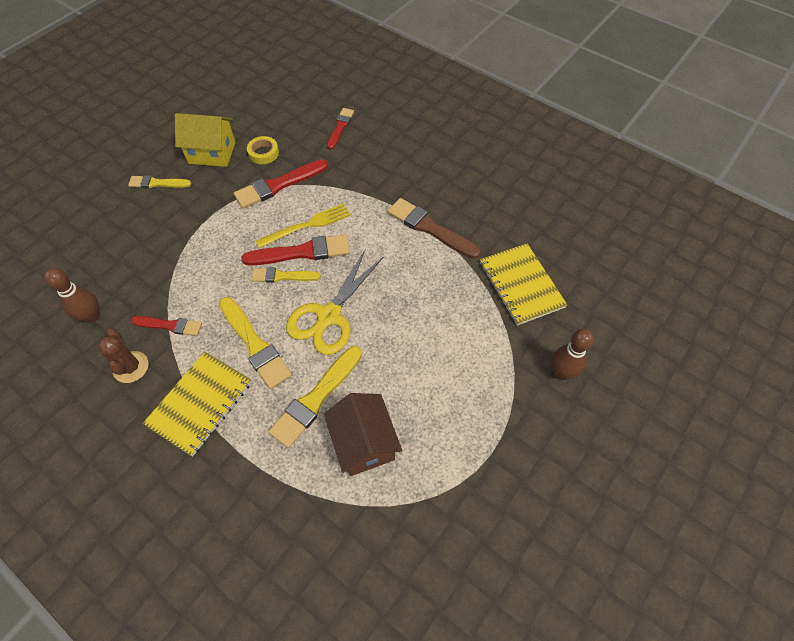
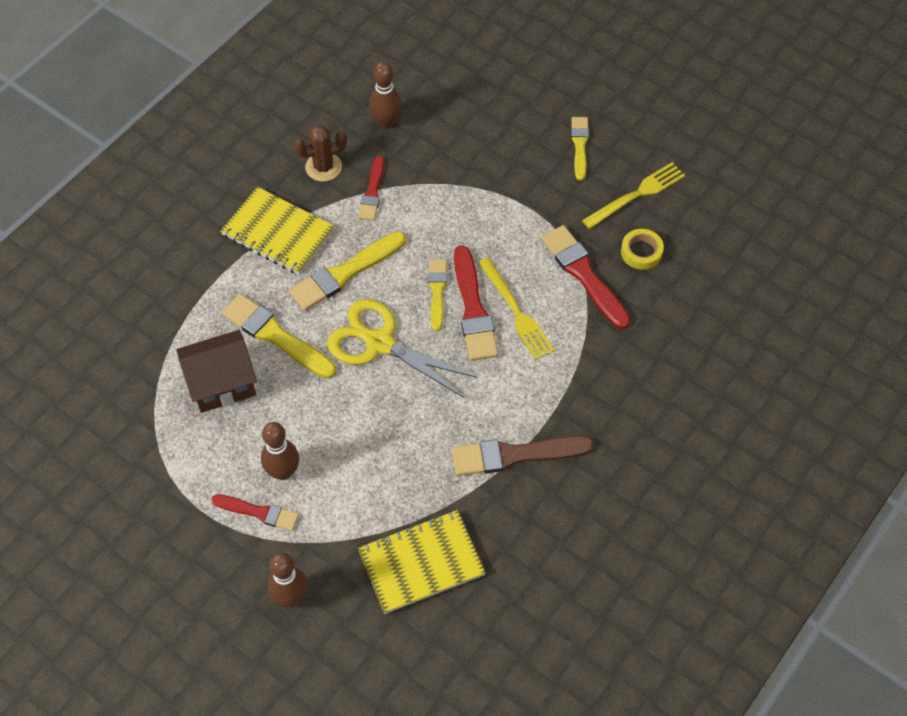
camera: 90 degrees right, 0 degrees up
yellow house [175,113,236,167] -> yellow fork [582,162,685,229]
red brush [327,108,354,150] -> red brush moved to [211,494,299,531]
brown brush [388,198,481,259] -> brown brush turned 135 degrees counterclockwise [452,436,594,476]
none -> brown bowling pin [261,422,299,480]

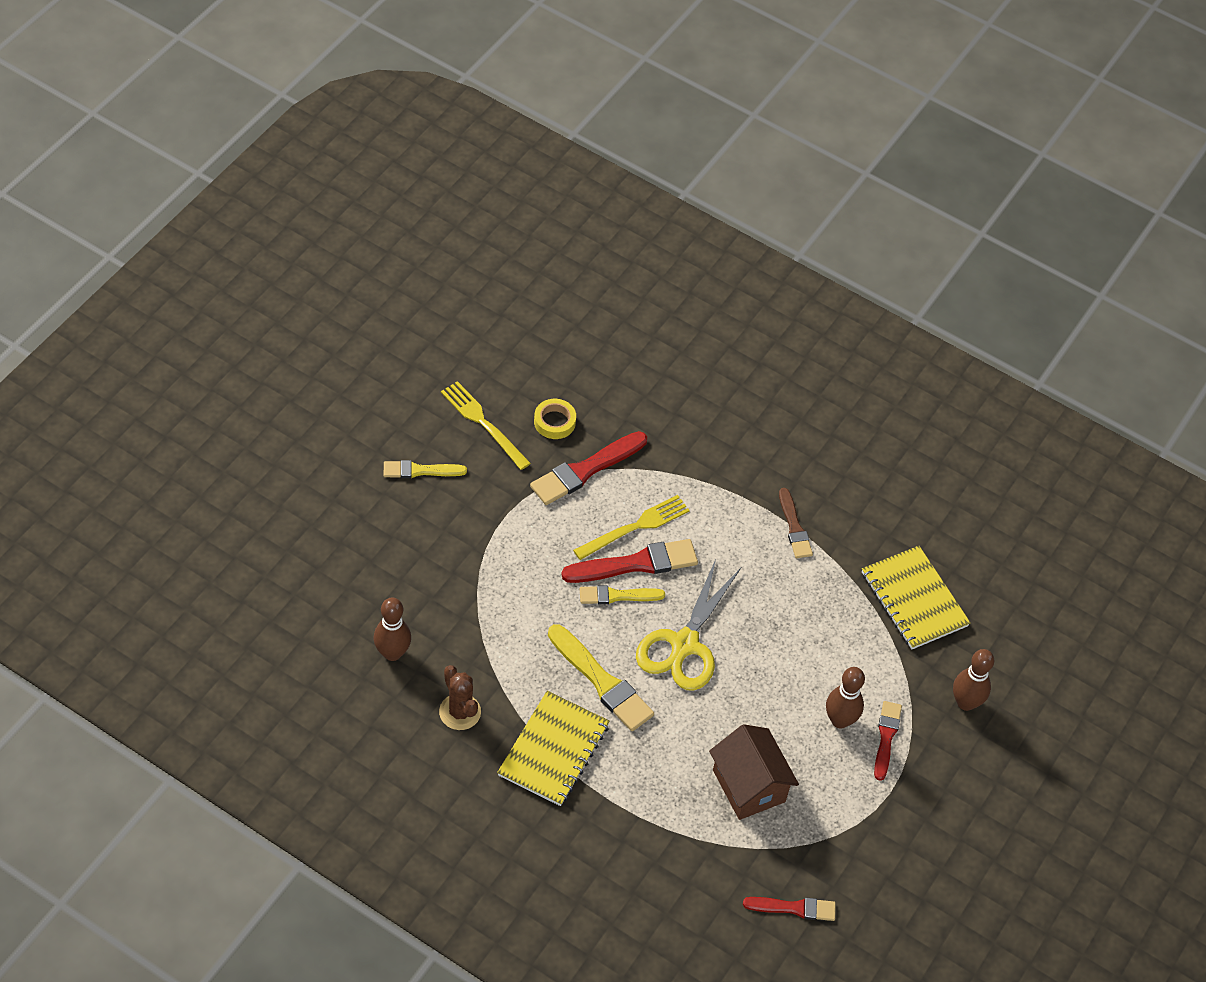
camera: 100 degrees left, 5 degrees down
yellow brush [222,294,336,379] -> none
red brush [358,156,384,221] -> red brush moved to [743,897,836,921]
brown brush [452,436,594,476] -> brown brush [779,488,813,558], size x0.62

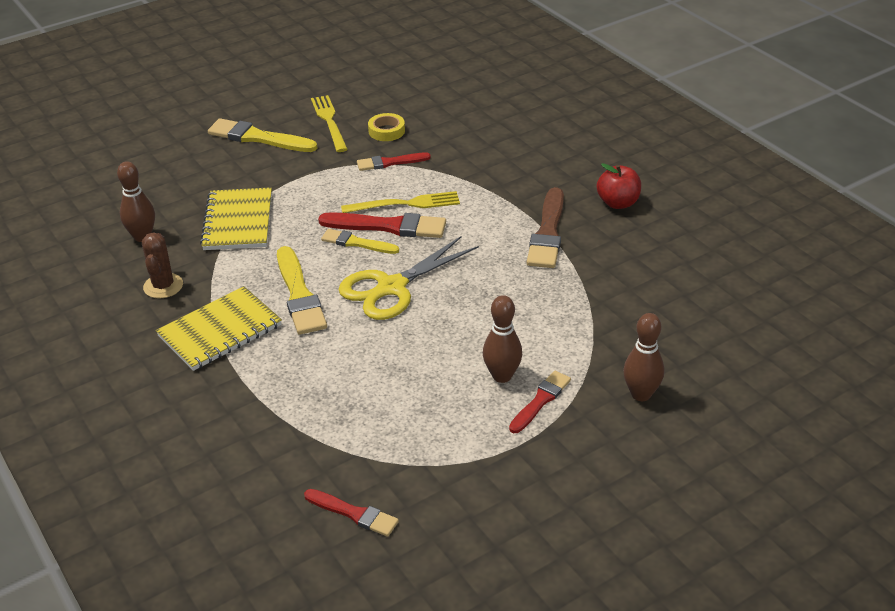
camera: 30 degrees right, 15 degrees down
yellow brush [384,460,467,478] -> yellow brush [208,118,317,152], size x1.62
red brush [530,431,647,505] -> red brush [357,153,431,171], size x0.62
brown house [709,724,799,820] -> none
brown brush [779,488,813,558] -> brown brush [527,187,564,268], size x1.62
yellow notebook [862,546,971,649] -> yellow notebook moved to [200,187,272,250]
none -> red apple [597,163,641,209]

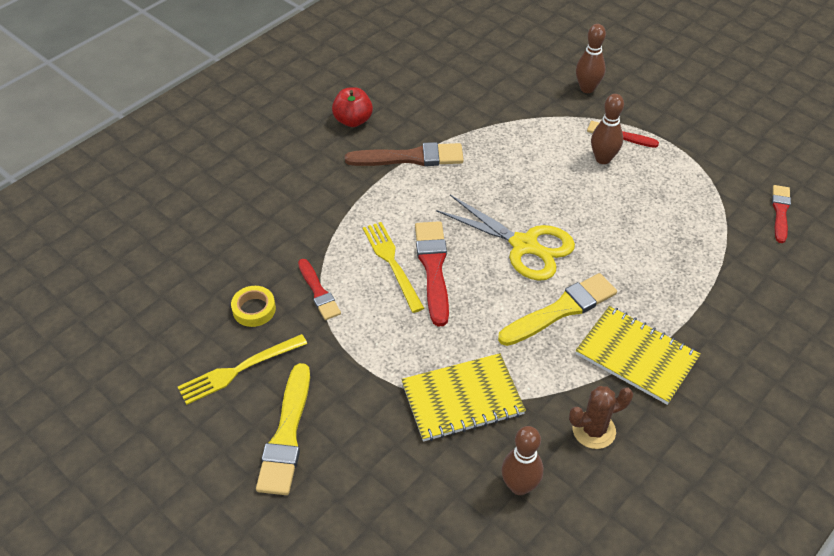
camera: 105 degrees left, 10 degrees up
yellow brush [321,229,399,254] -> none

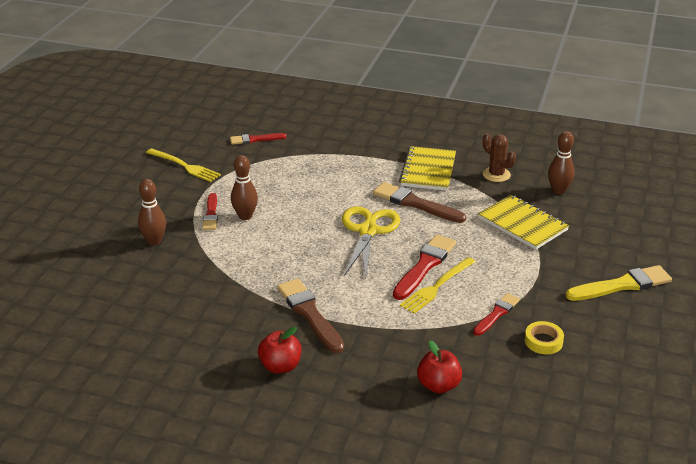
camera: 115 degrees left, 15 degrees down
yellow fork [178,334,307,405] -> yellow fork moved to [146,148,221,182]
red brush [415,221,449,327] -> red brush turned 150 degrees clockwise [393,235,456,300]
yellow brush [498,273,617,346] -> brown brush [373,182,466,223]
none -> red apple [417,341,462,394]

